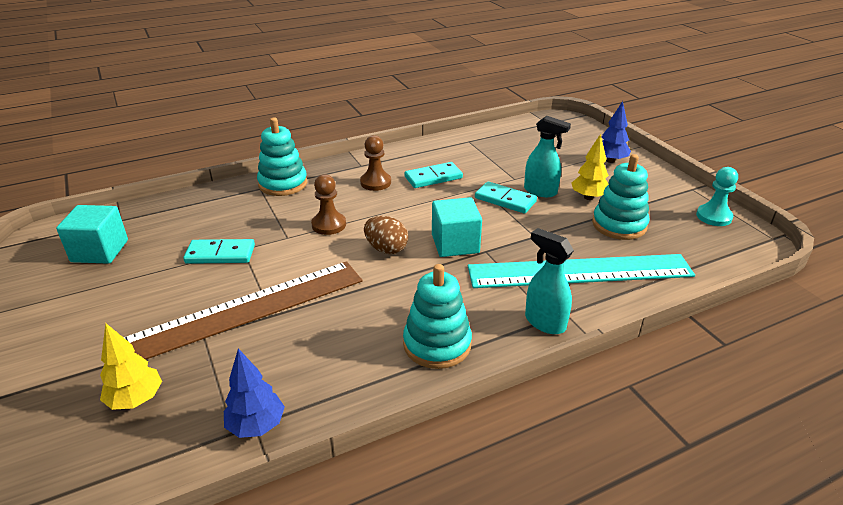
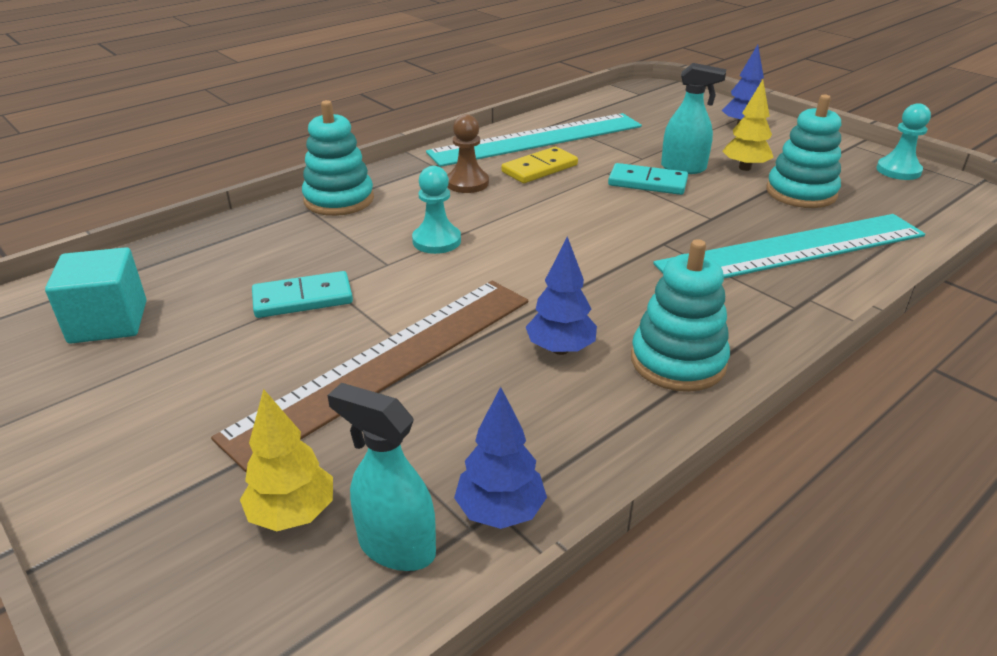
camera: 15 degrees left, 0 degrees up
brown pawn [311,174,346,235] -> turquoise pawn [412,166,461,254]
brown egg [364,216,408,254] -> none
turquoise domino [404,162,463,188] -> yellow domino [501,147,578,183]
turquoise cube [432,197,482,257] -> none
turquoise spray bottle [525,228,574,334] -> turquoise spray bottle moved to [328,383,436,571]
none -> turquoise ruler [426,113,642,167]
none -> blue tree [526,237,597,355]

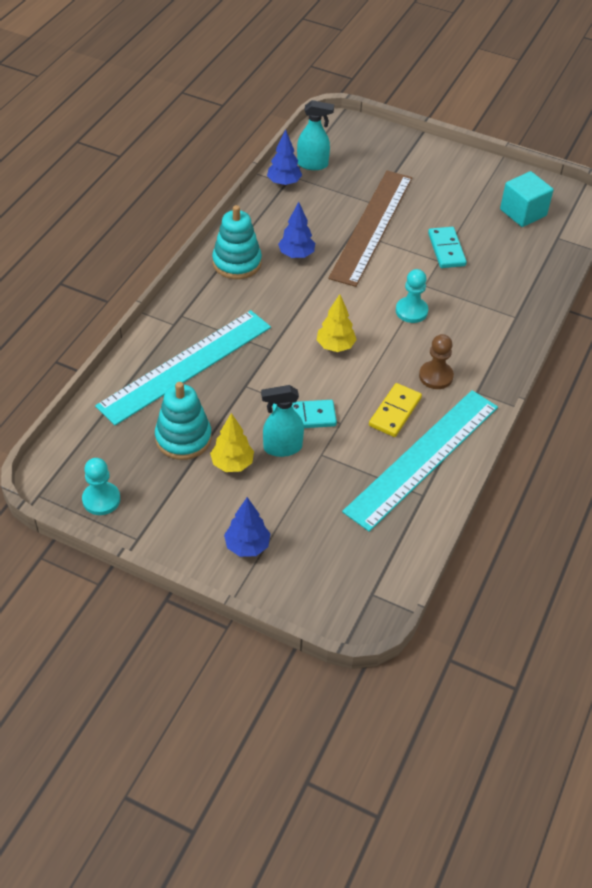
camera: 155 degrees right, 15 degrees up
yellow tree [240,389,333,531] -> yellow tree moved to [317,294,357,352]
turquoise domino [252,271,353,318] -> turquoise domino turned 60 degrees counterclockwise [428,227,467,268]
turquoise stacking toy [302,100,374,216] -> none

